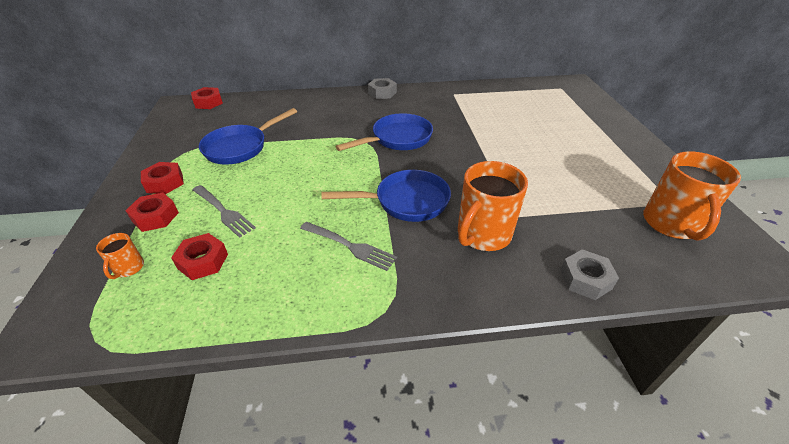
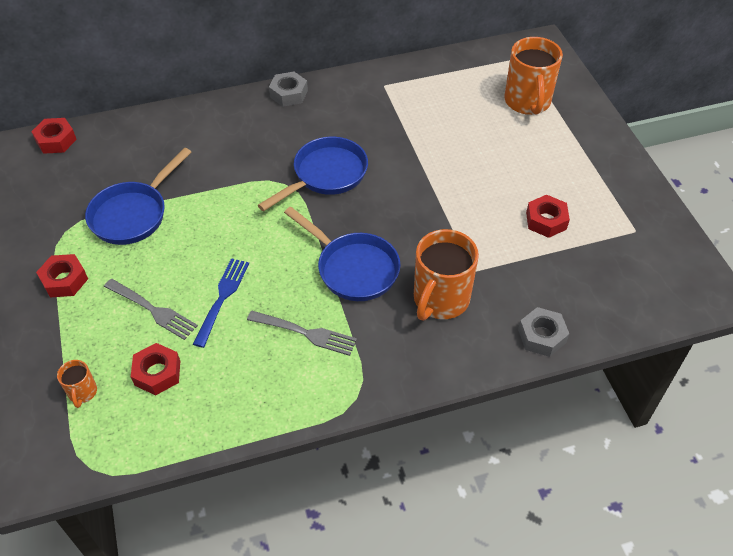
camera: 10 degrees left, 10 degrees up
red nut [126,193,179,232] -> red nut moved to [526,194,570,238]
blue pan [321,170,451,222] -> blue pan turned 60 degrees clockwise [284,206,401,301]
orange mug [643,151,741,241] -> orange mug moved to [504,37,563,115]
none -> blue fork [193,258,249,348]

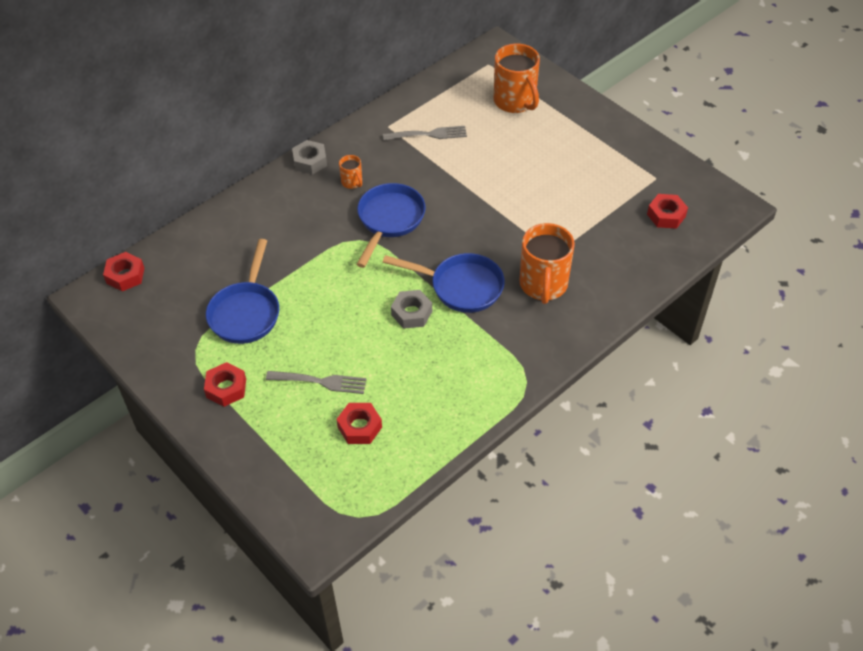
camera: 25 degrees left, 0 degrees up
orange mug [57,360,97,408] -> orange mug moved to [339,155,362,189]
blue fork [193,258,249,348] -> none
grey fork [247,311,357,356] -> grey fork moved to [383,126,467,140]
grey nut [518,307,569,357] -> grey nut moved to [391,290,432,329]
red nut [526,194,570,238] -> red nut moved to [647,194,688,229]

